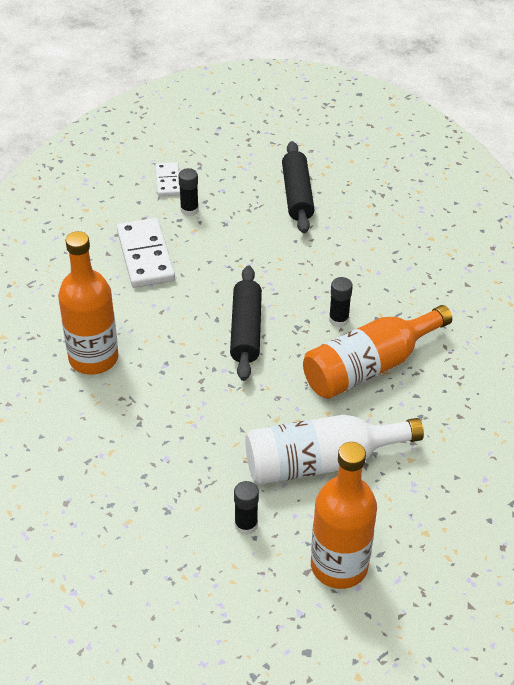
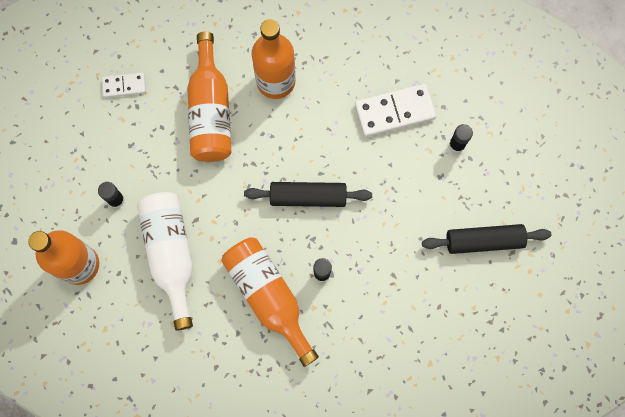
camera: 90 degrees right, 30 degrees up
white domino [155,162,180,196] -> white domino moved to [102,73,146,98]
none -> orange bottle [187,32,231,162]

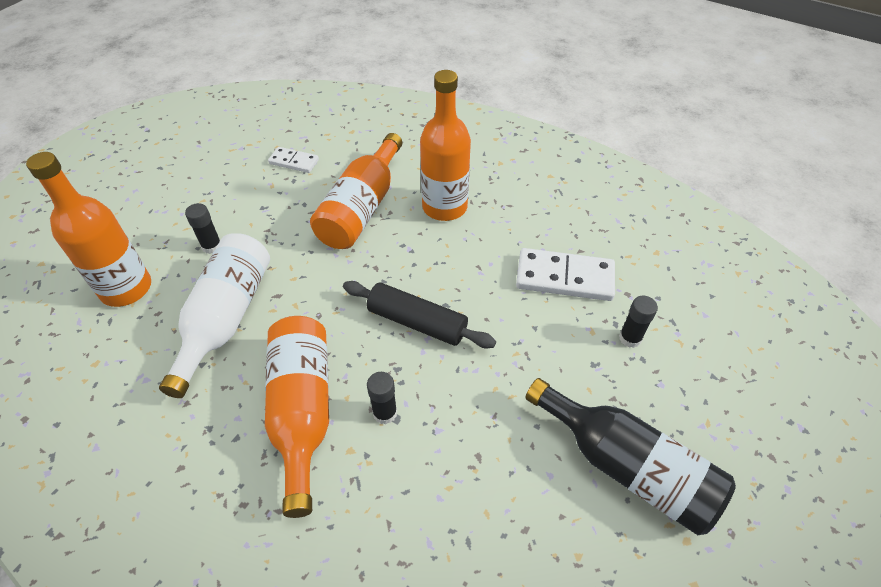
camera: 25 degrees right, 25 degrees down
black rolling pin [422,224,552,254] -> black bottle [525,378,736,535]

